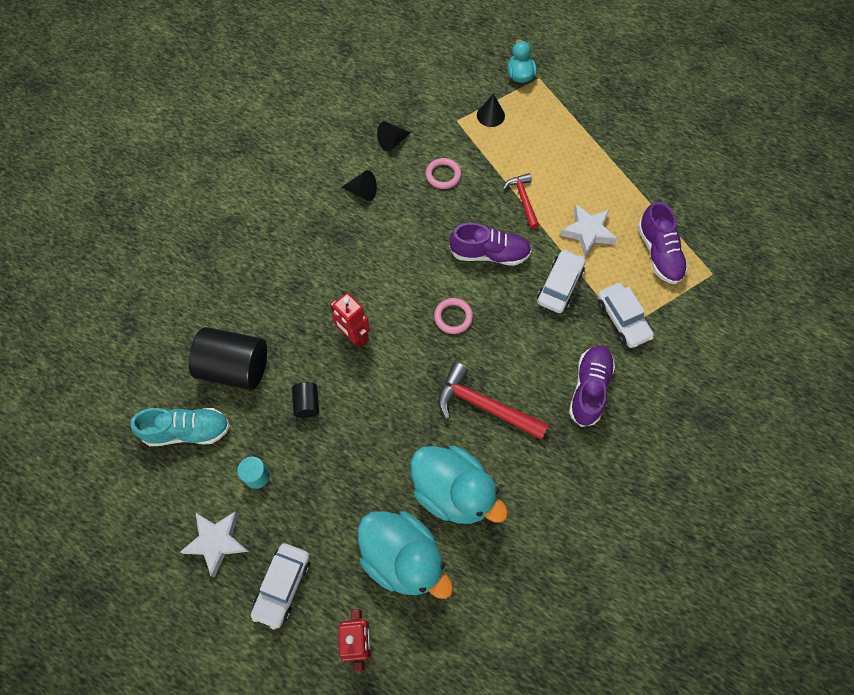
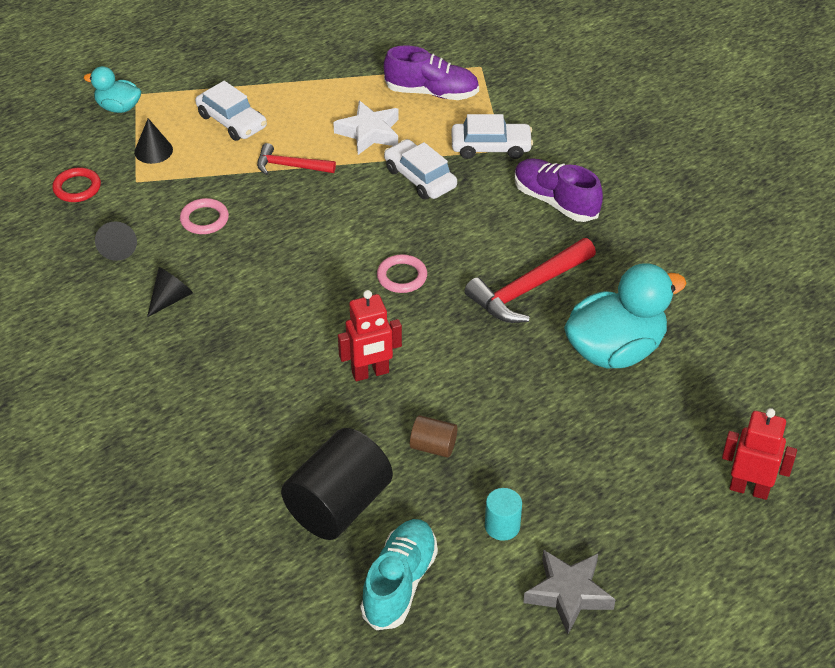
camera: 65 degrees left, 20 degrees down
white star [180,511,249,577] -> grey star [523,550,616,634]
white car [251,543,310,630] -> white car moved to [195,81,267,141]
black cylinder [292,382,319,418] -> brown cylinder [410,415,457,458]
turquoise duck [358,511,453,599] -> none
purple shoe [449,223,531,266] -> none
none -> red ring [52,167,101,202]

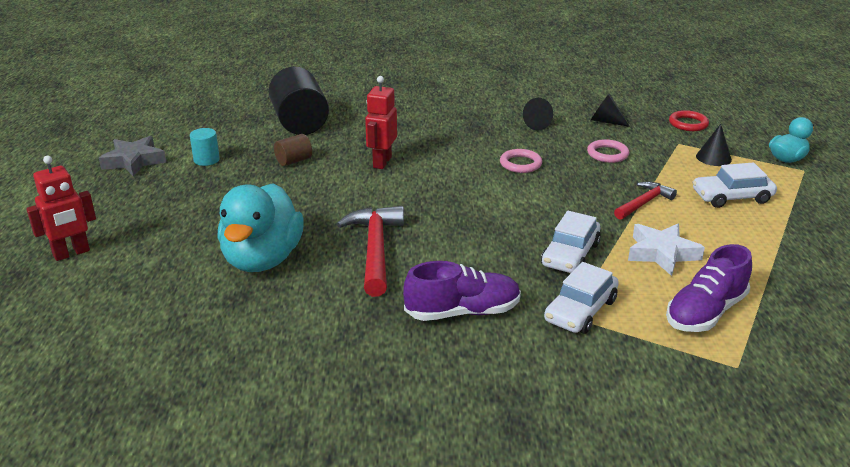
camera: 125 degrees right, 15 degrees down
turquoise shoe [360,519,438,630] -> none
pink ring [377,254,427,293] -> pink ring moved to [500,149,542,173]
white car [384,139,457,200] -> white car turned 120 degrees clockwise [541,211,601,273]

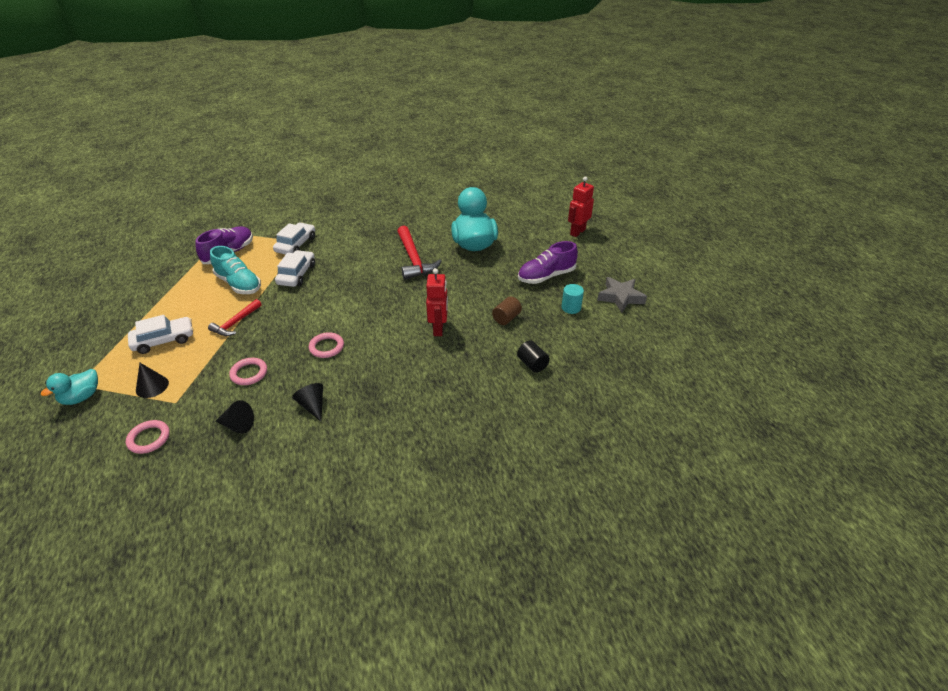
camera: 165 degrees right, 10 degrees up
black cylinder [269,67,329,135] -> black cylinder [517,341,550,373], size x0.48
purple shoe [403,261,521,321] -> purple shoe moved to [518,241,578,284]
white star [628,224,705,276] -> turquoise shoe [210,246,261,294]
red ring [669,110,709,131] -> pink ring [126,420,170,454]

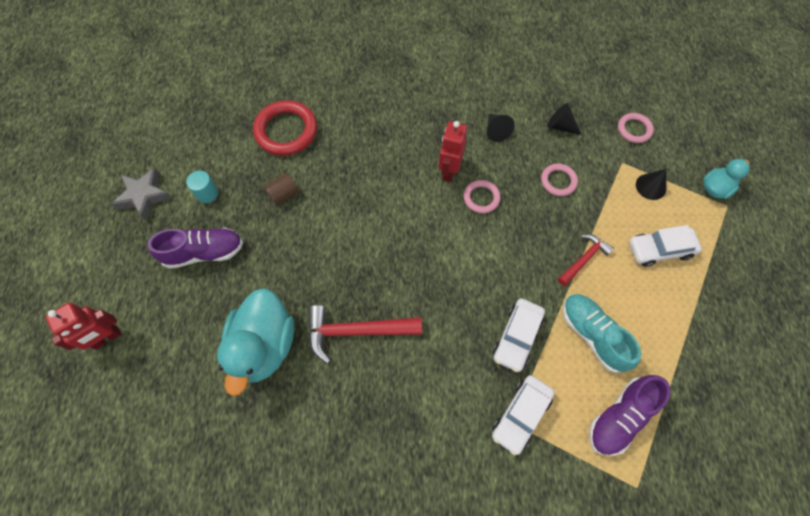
camera: 165 degrees left, 25 degrees up
red hammer [397,225,442,279] -> red hammer turned 90 degrees counterclockwise [308,305,422,364]
red robot [426,268,448,336] -> red robot moved to [438,121,467,182]
black cylinder [517,341,550,373] -> red ring [253,100,317,156]

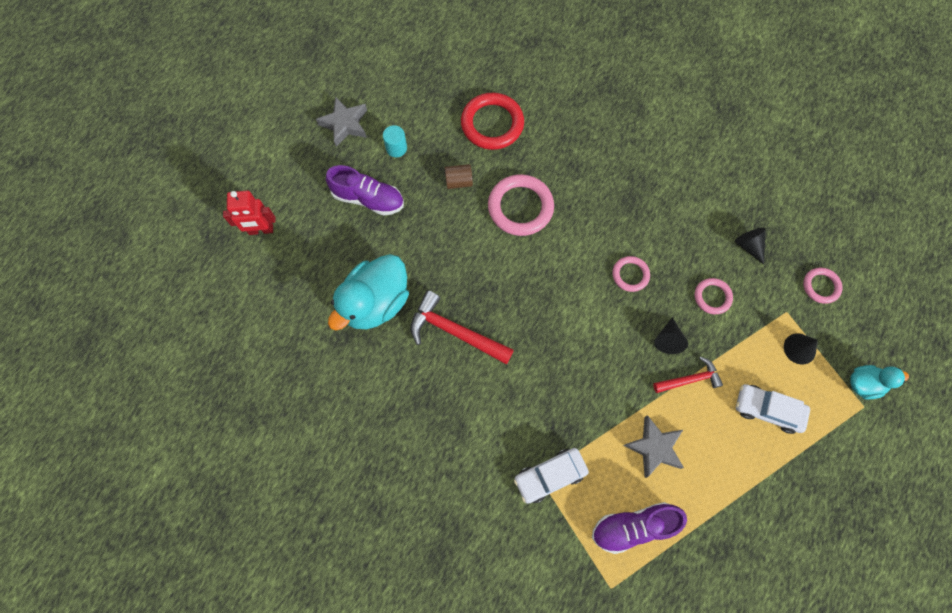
camera: 30 degrees right, 5 degrees up
red robot [438,121,467,182] -> none
black cone [487,114,515,142] -> black cone moved to [654,318,688,354]
white car [493,298,545,372] -> none
turquoise shoe [563,294,641,373] -> grey star [623,415,684,478]
none -> pink ring [488,174,554,236]

